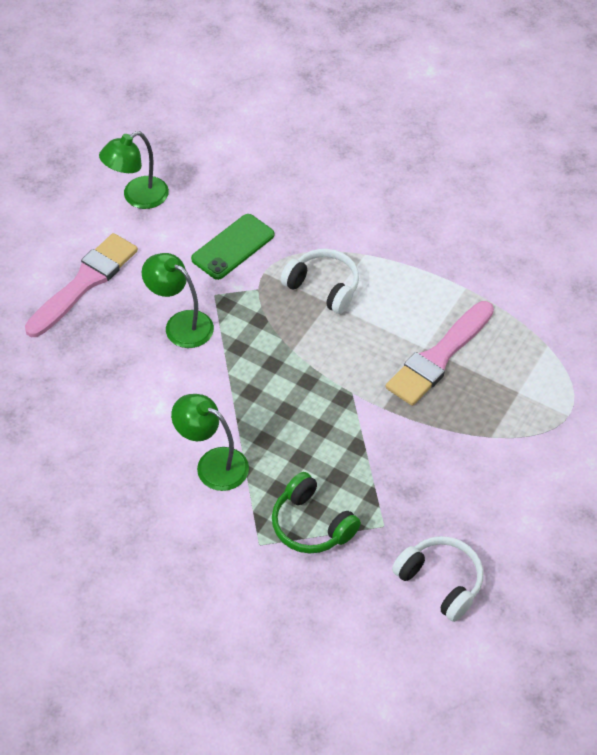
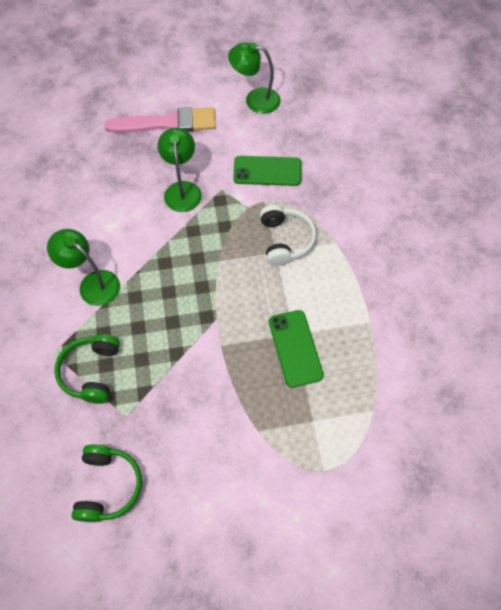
camera: 50 degrees right, 10 degrees up
green lamp [171,394,249,491] -> green lamp turned 45 degrees counterclockwise [47,229,120,306]
pink brush [386,301,494,406] -> green phone [269,310,324,388]
white headphones [392,536,483,622] -> green headphones [71,444,142,522]

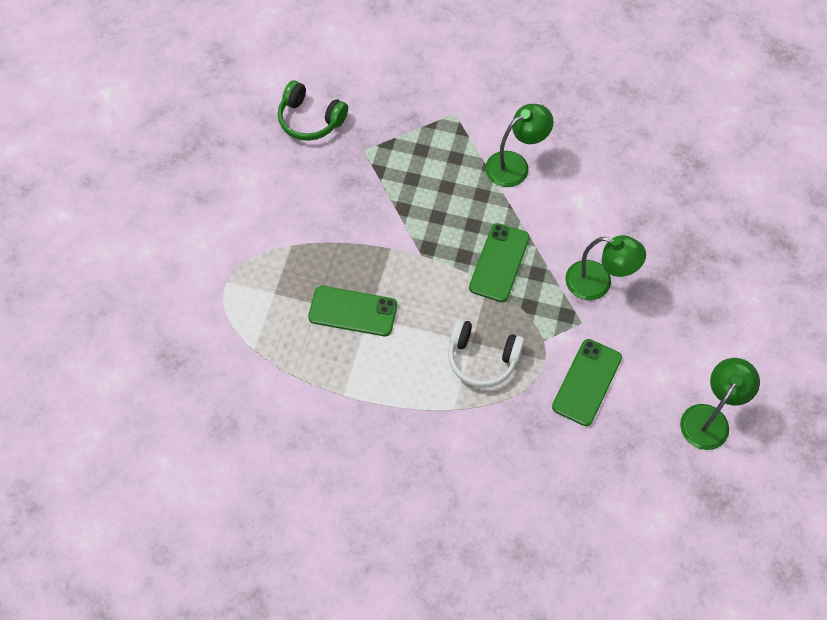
camera: 115 degrees right, 0 degrees up
green headphones [54,334,120,404] -> none
pink brush [105,107,216,133] -> none
none -> green phone [469,223,530,302]

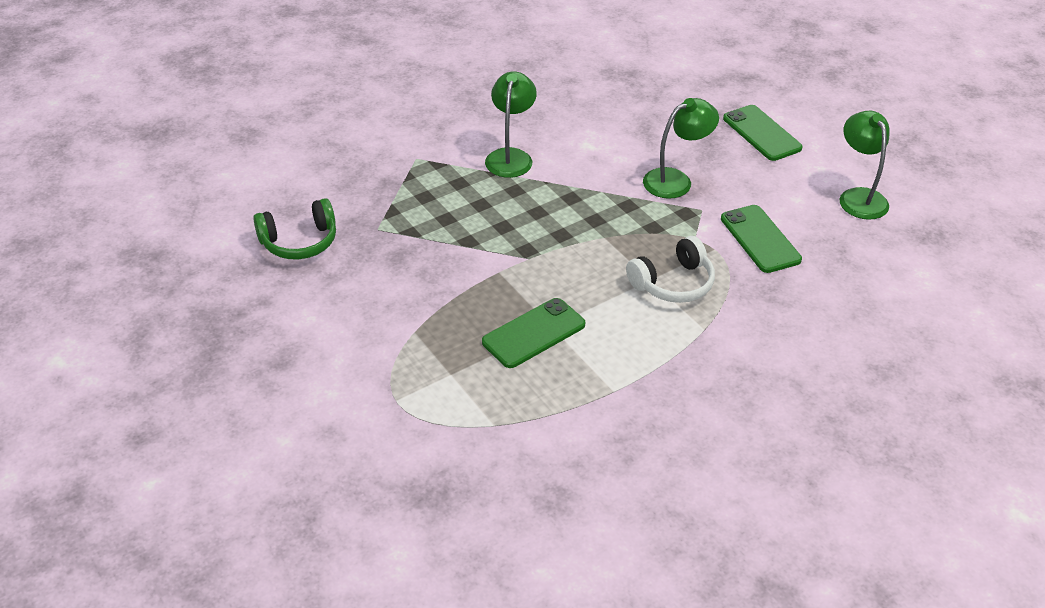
camera: 50 degrees left, 20 degrees down
green phone [469,223,530,302] -> green phone moved to [723,105,803,161]

